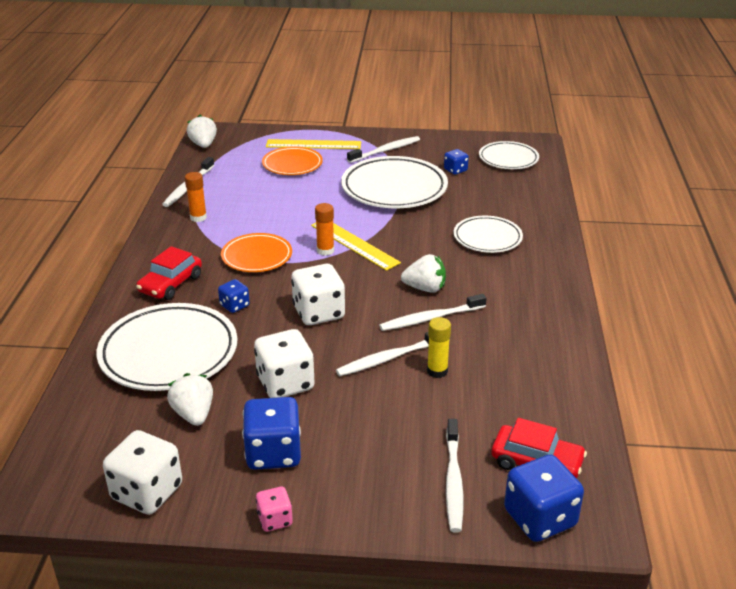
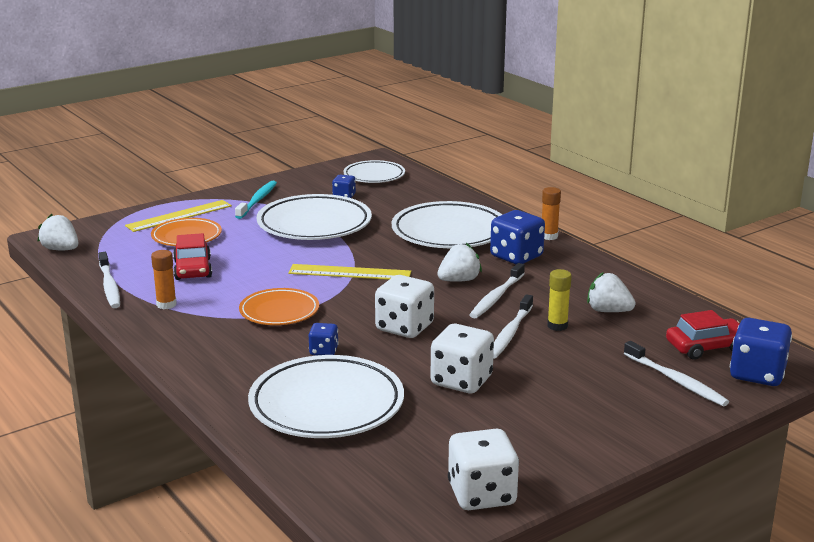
camera: 40 degrees left, 10 degrees down
red car [136,246,202,300] -> red car moved to [173,233,212,280]
white strawberry [167,373,213,426] -> white strawberry moved to [587,272,636,312]
blue dice [242,397,301,470] -> blue dice moved to [490,210,545,264]
pink dice [256,487,293,532] -> none
orange glue stick [315,203,334,256] -> orange glue stick moved to [542,187,561,240]
white toothbrush [347,136,420,163] -> turquoise toothbrush [235,181,277,219]
white plate [454,216,523,253] -> white plate [392,201,502,248], size x1.68

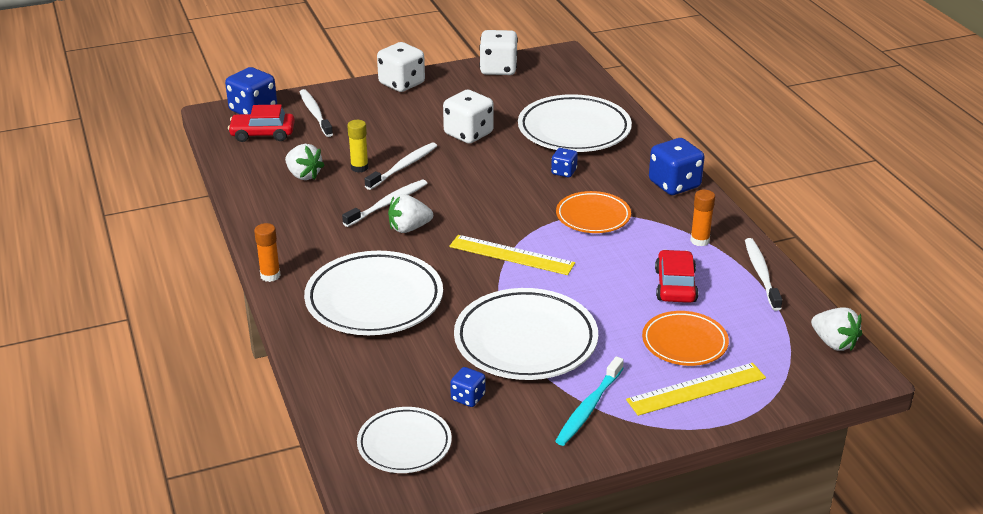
camera: 165 degrees left, 10 degrees up
white dice [375,275,434,338] -> white dice moved to [377,42,425,92]
blue dice [490,210,545,264] -> blue dice moved to [649,138,705,195]

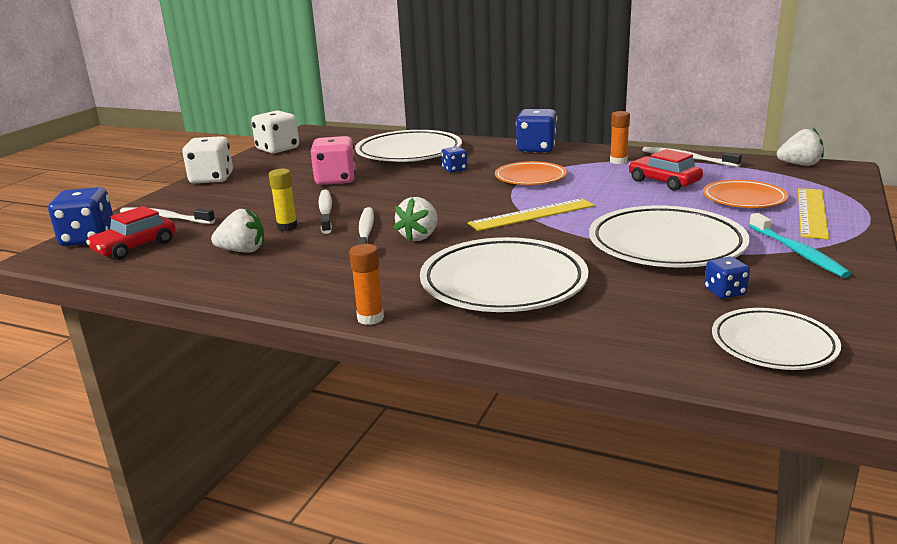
camera: 45 degrees left, 10 degrees down
white dice [443,90,494,144] -> pink dice [310,136,356,185]

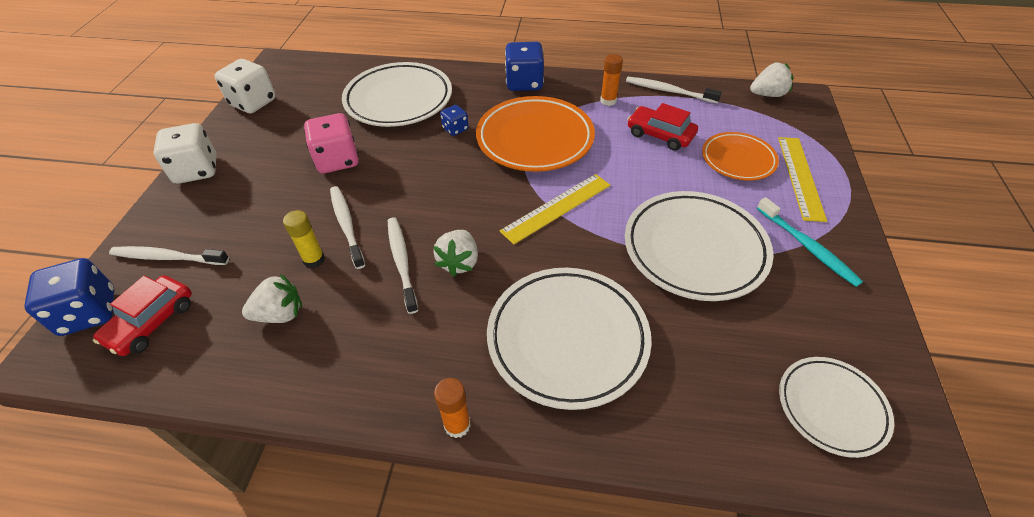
camera: 15 degrees left, 25 degrees up
orange plate [495,161,567,185] -> orange plate [476,96,595,172], size x1.68
blue dice [704,257,750,299] -> none

